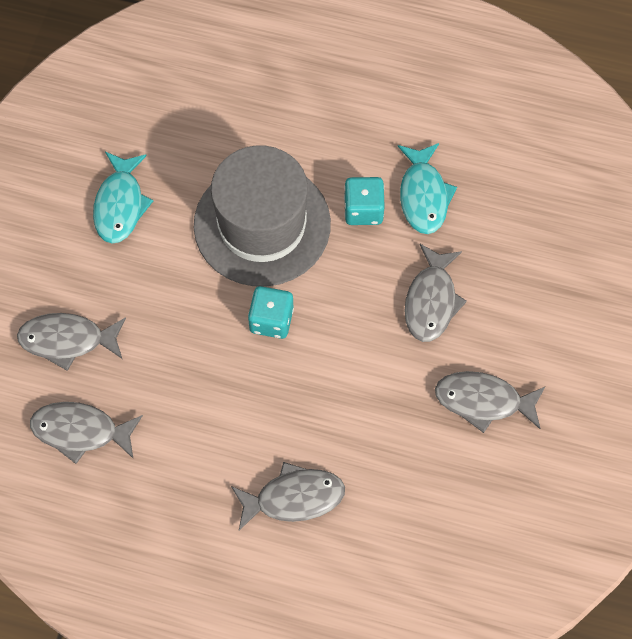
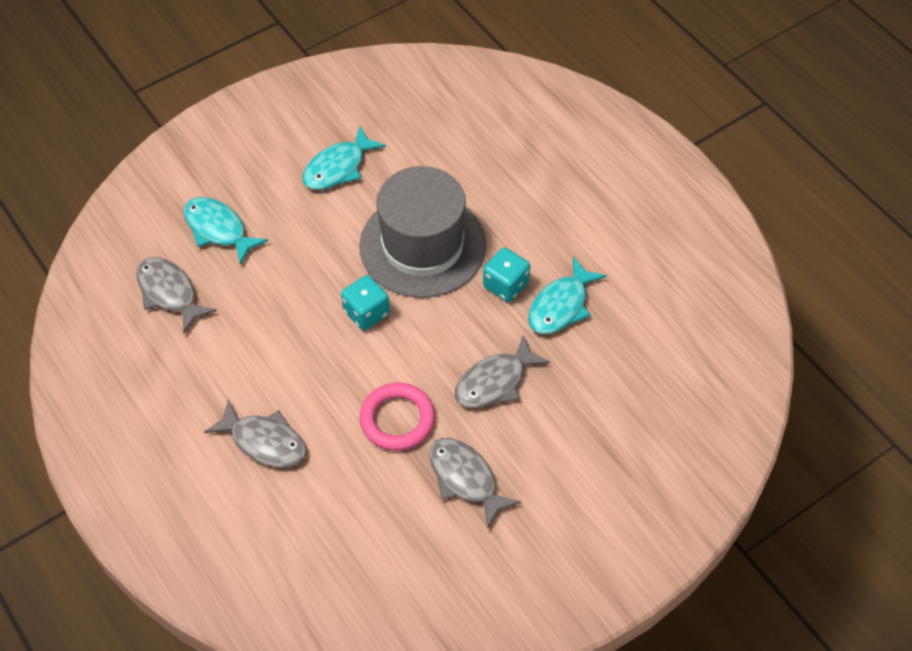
camera: 40 degrees right, 10 degrees down
grey fish [17,313,126,371] -> turquoise fish [184,197,268,265]
none -> pink ring [359,383,435,451]

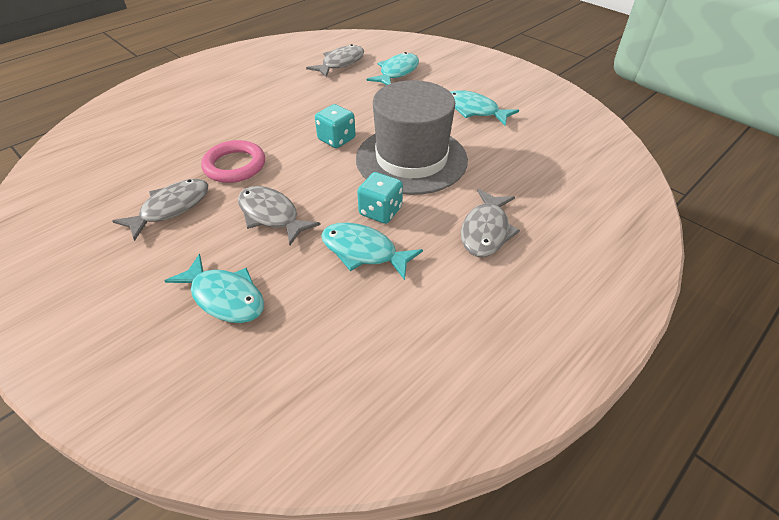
camera: 80 degrees right, 10 degrees down
grey fish [204,399,307,467] -> grey fish moved to [461,189,520,257]
none -> turquoise fish [165,254,264,323]

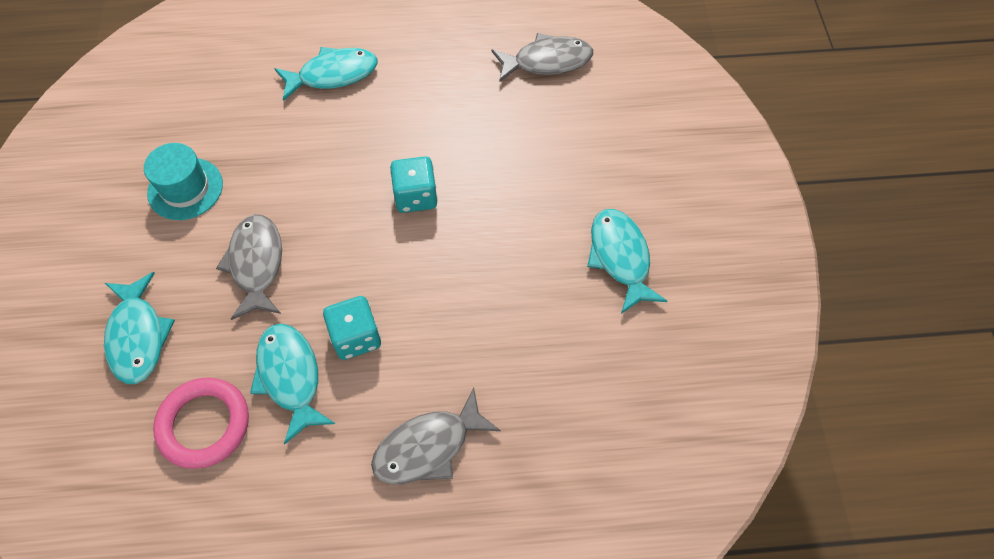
camera: 40 degrees right, 15 degrees up
grey fish [112,179,208,241] -> turquoise hat [144,143,223,220]
pink ring [201,140,265,183] -> pink ring moved to [153,377,249,469]
grey hat [356,80,468,195] -> none
turquoise fish [367,52,419,85] -> turquoise fish moved to [274,47,377,101]

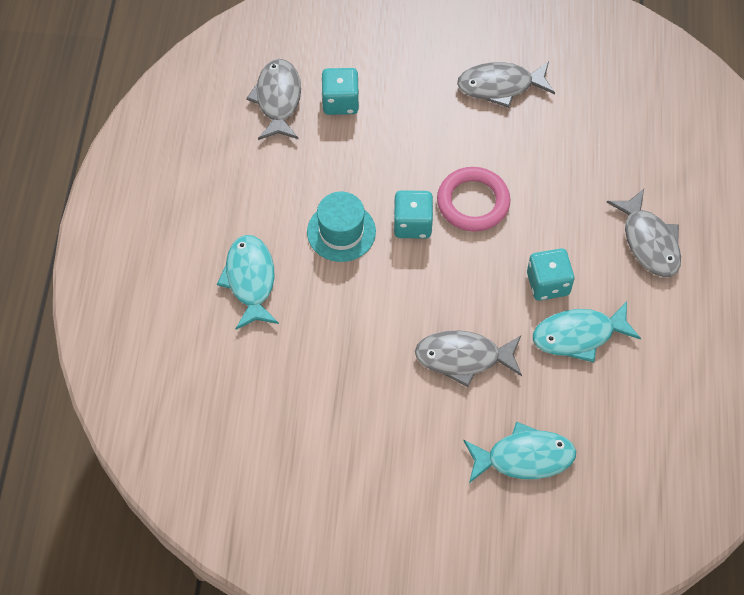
camera: 80 degrees left, 0 degrees up
turquoise hat [144,143,223,220] -> turquoise hat moved to [307,192,376,262]
pink ring [153,377,249,469] -> pink ring moved to [437,167,510,232]
turquoise fish [587,209,667,314] -> grey fish [457,61,555,108]
none -> turquoise dice [321,68,359,115]

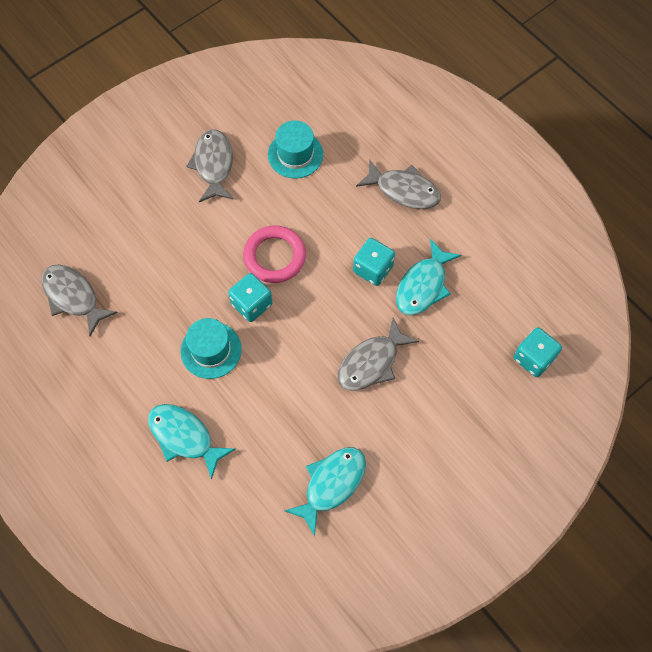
camera: 45 degrees left, 5 degrees up
turquoise dice [321,68,359,115] -> turquoise dice moved to [513,327,562,377]
grey fish [457,61,555,108] -> grey fish turned 135 degrees clockwise [186,129,234,202]
turquoise fish [463,422,576,483] -> turquoise fish moved to [284,447,366,536]
none -> turquoise hat [268,120,323,178]

